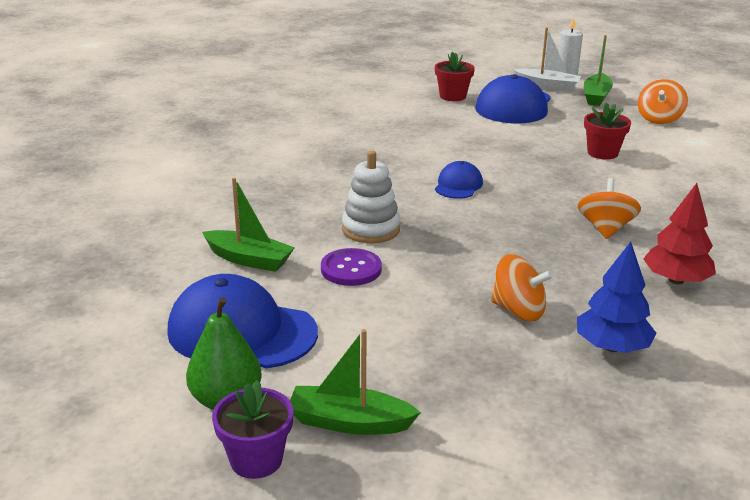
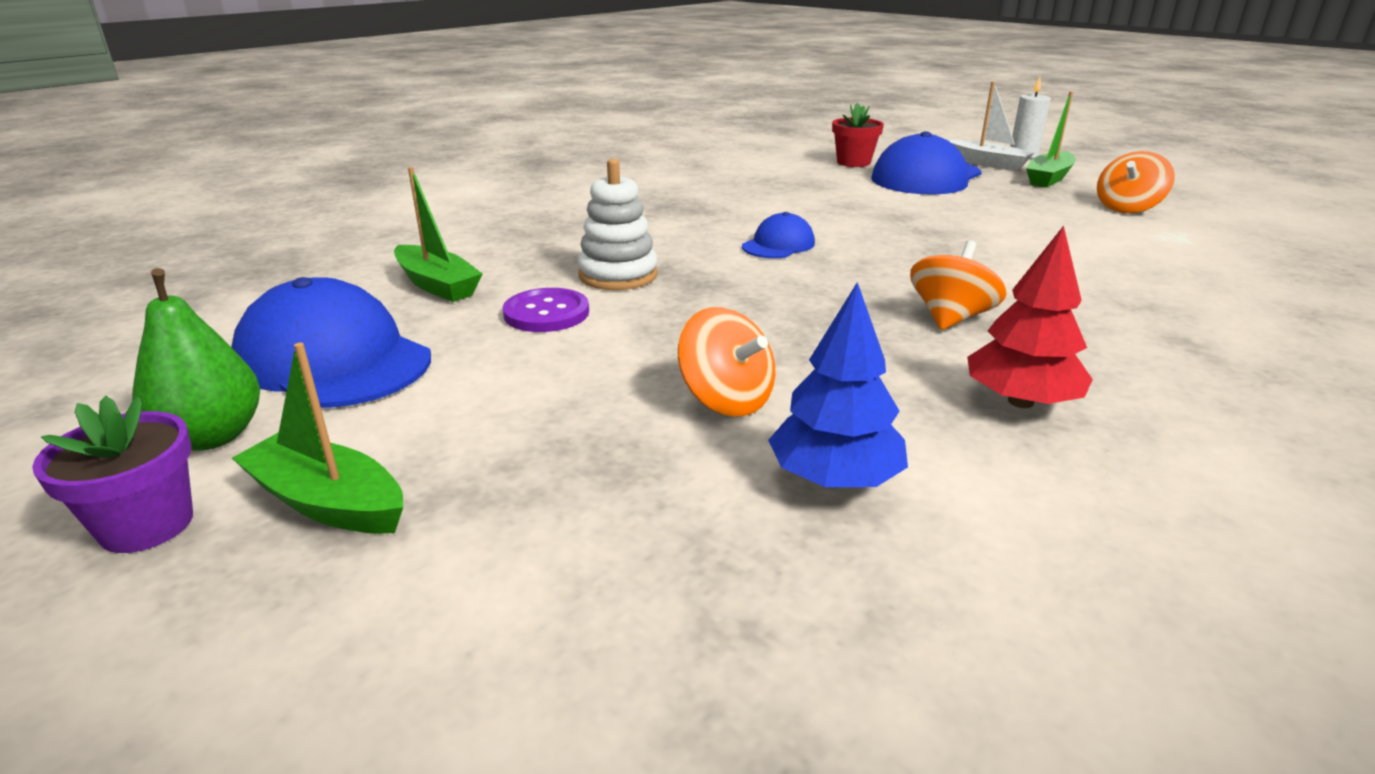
camera: 20 degrees right, 0 degrees up
red flower pot [584,102,631,159] -> none

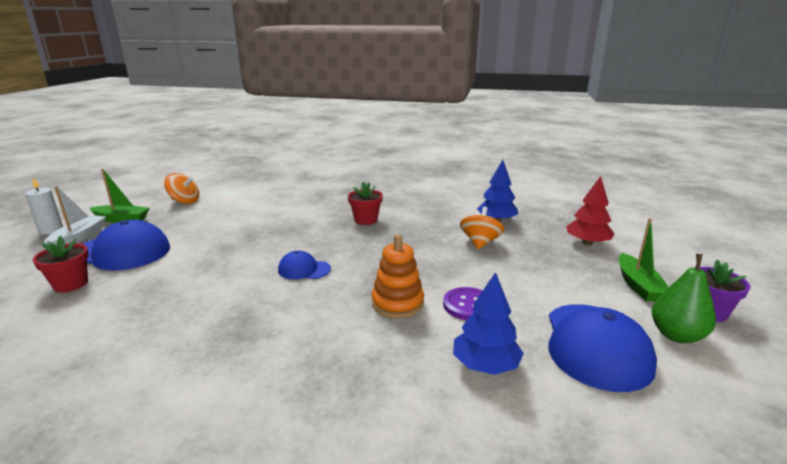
camera: 120 degrees left, 5 degrees down
green boat [394,167,483,302] -> blue tree [453,272,524,375]
white stacking toy [577,159,658,290] -> orange stacking toy [372,234,424,318]
orange spinning top [910,240,1007,330] -> red flower pot [348,182,383,225]
red tree [967,226,1093,408] -> red tree moved to [566,176,614,245]

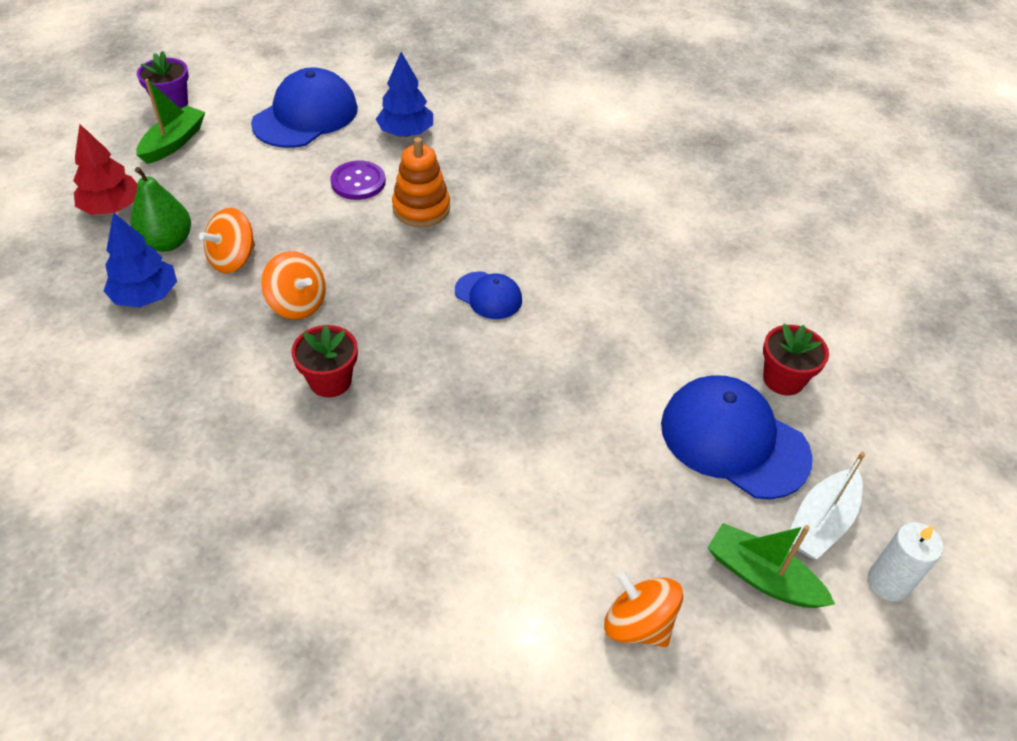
camera: 155 degrees left, 25 degrees up
green pear [651,254,716,343] -> green pear moved to [130,167,191,252]
none -> orange spinning top [261,251,326,319]

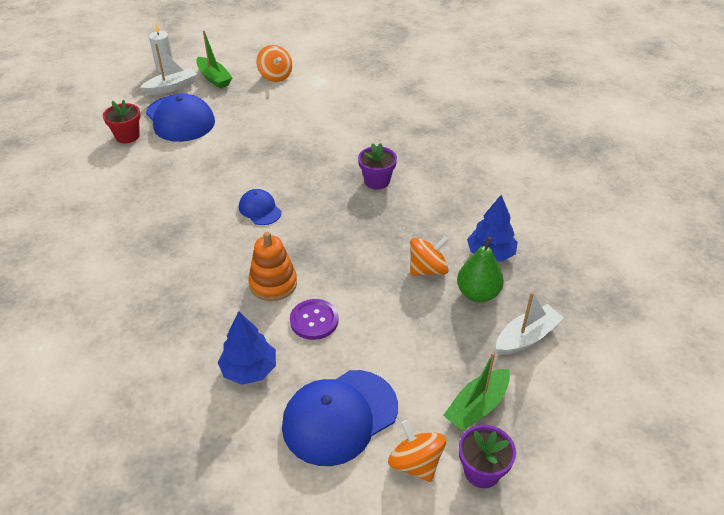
camera: 160 degrees left, 5 degrees down
red tree [73,124,137,215] -> white boat [496,292,564,355]
orange spinning top [261,251,326,319] -> orange spinning top moved to [388,420,446,482]
red flower pot [291,325,358,398] -> purple flower pot [358,143,397,189]

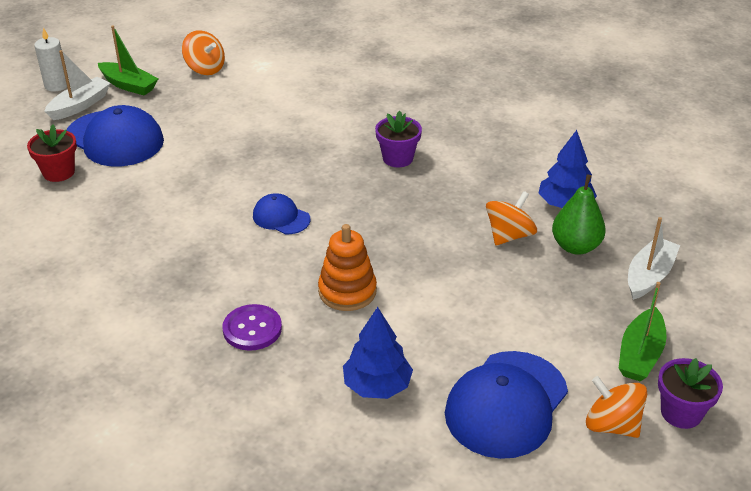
camera: 20 degrees left, 5 degrees down
purple button [290,299,339,340] -> purple button moved to [222,304,282,351]

